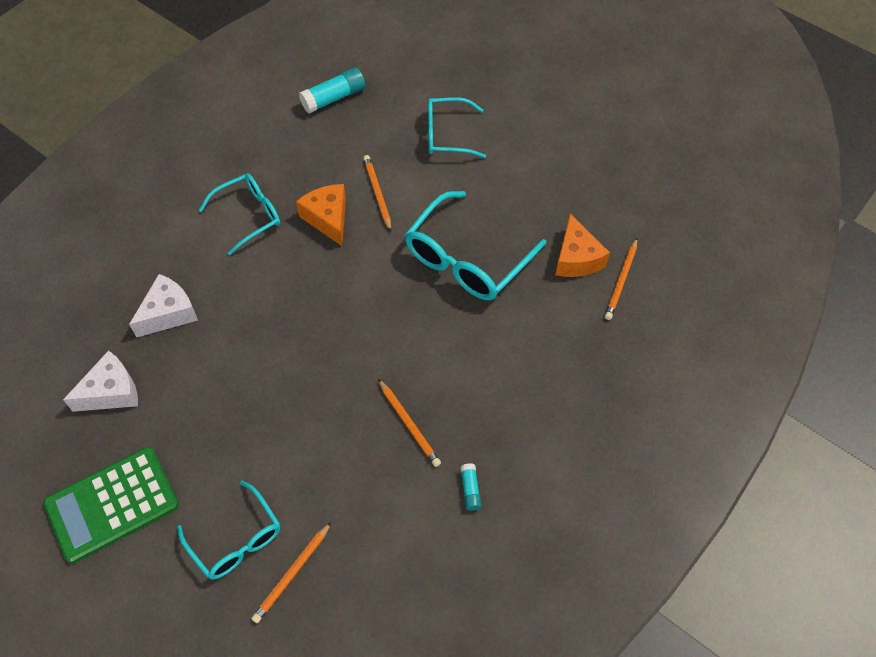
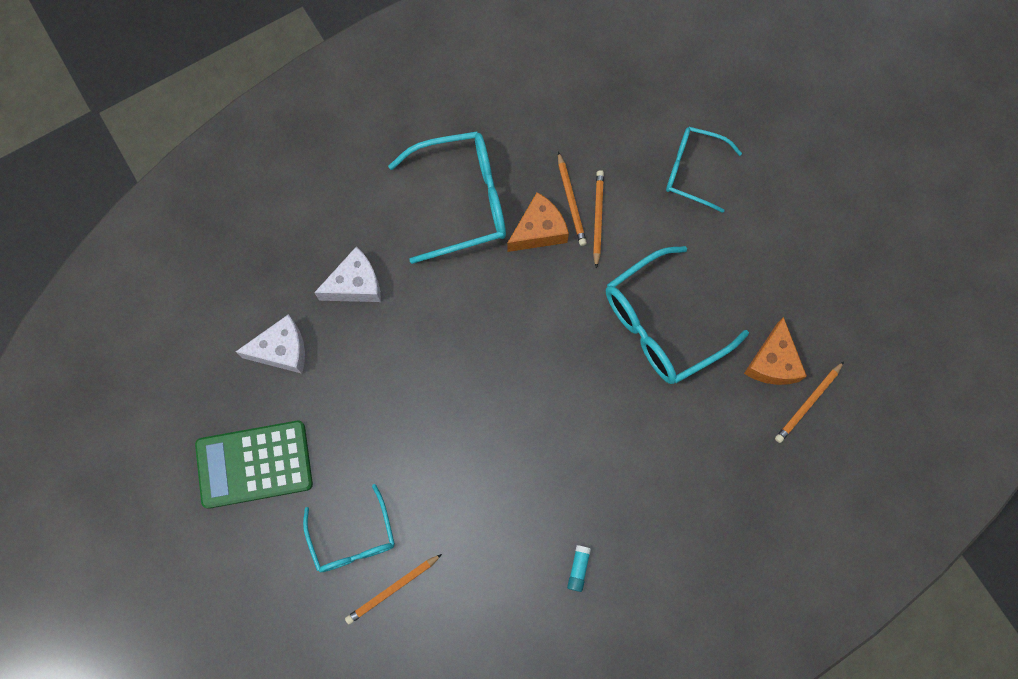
camera: 20 degrees right, 15 degrees up
turquoise glasses [199,173,280,255] -> turquoise glasses [388,131,506,264], size x1.57
orange cheese [296,184,346,246] -> orange cheese turned 60 degrees clockwise [507,192,569,252]
turquoise glue stick [299,67,366,114] -> none
orange pencil [378,379,441,467] -> orange pencil moved to [558,151,587,246]

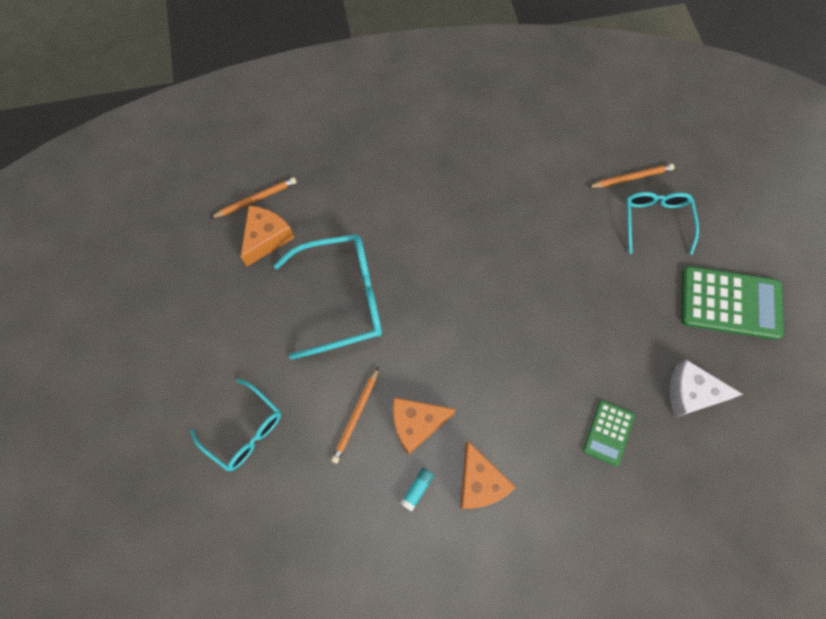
camera: 160 degrees left, 5 degrees down
white cheese [314,247,381,302] -> green calculator [583,400,635,466]
turquoise glasses [388,131,506,264] -> orange cheese [460,441,516,509]
orange pencil [558,151,587,246] -> none
turquoise glue stick [567,545,591,592] -> turquoise glue stick moved to [400,468,434,512]

